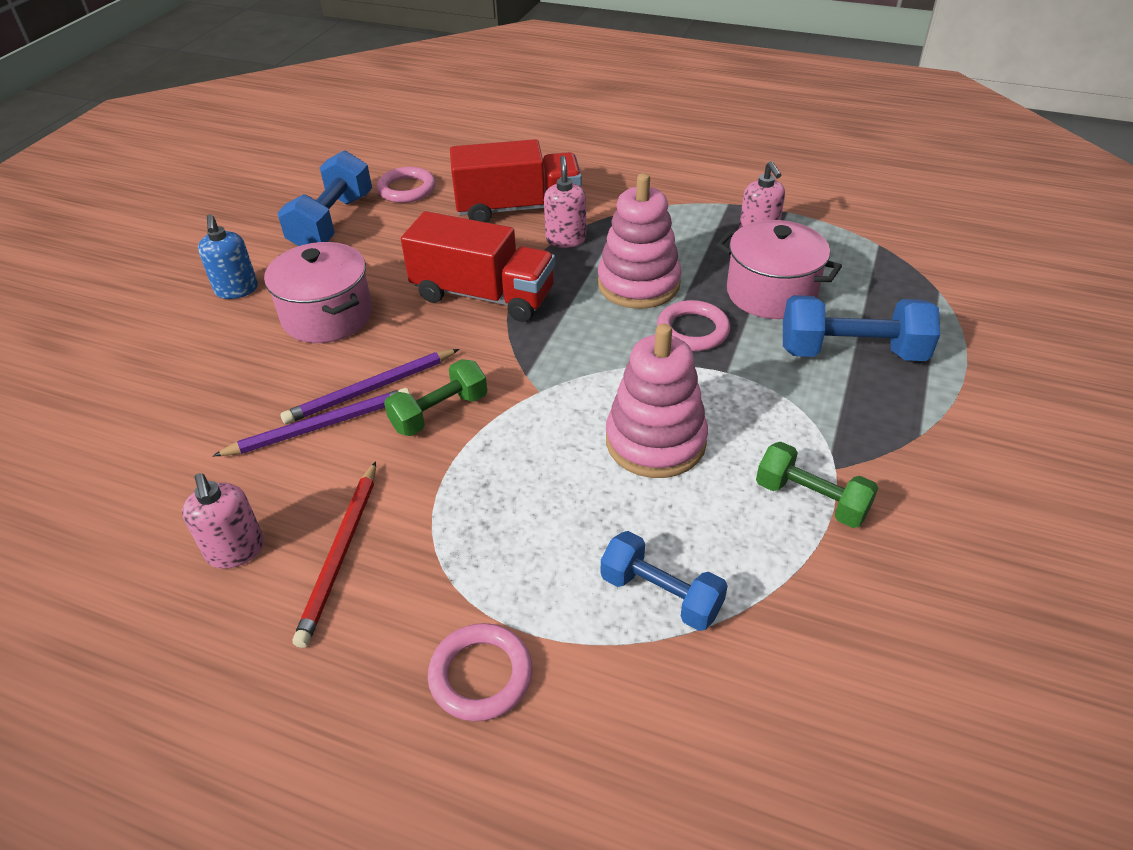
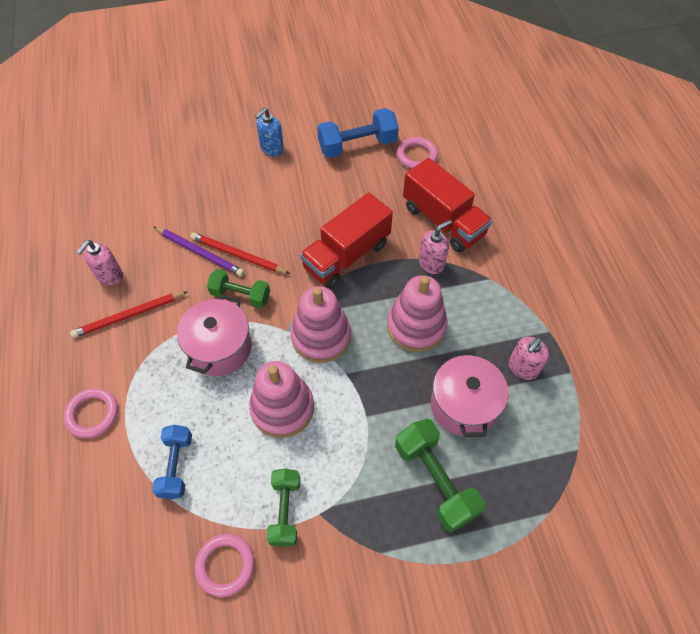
camera: 55 degrees right, 15 degrees up
pink pot [264,242,372,343] -> pink pot moved to [177,295,252,376]
purple pencil [281,349,459,424] -> red pencil [191,232,290,274]
red truck [401,211,555,322] -> red truck turned 60 degrees clockwise [300,193,393,289]
pink ring [657,300,730,351] -> pink ring moved to [195,534,254,597]
blue dumbbell [783,295,940,361] -> green dumbbell [395,419,486,532]
none -> pink stacking toy [290,286,351,363]

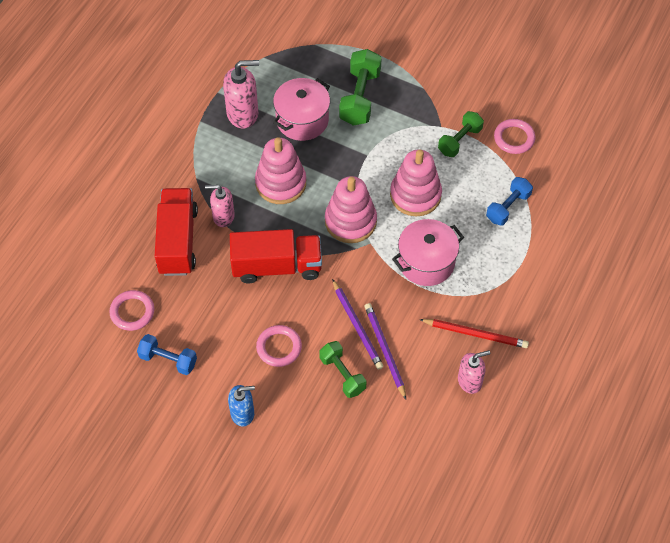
camera: 140 degrees left, 0 degrees up
pink ring [64,388,118,438] -> pink ring moved to [256,325,302,367]
red pencil [191,232,290,274] -> purple pencil [332,279,384,370]
green dumbbell [207,269,270,308] -> green dumbbell moved to [319,341,366,398]
blue dumbbell [317,108,399,158] -> blue dumbbell [137,334,197,375], size x0.66
pink soap dispenser [509,337,549,380] -> pink soap dispenser [223,60,259,128], size x1.53

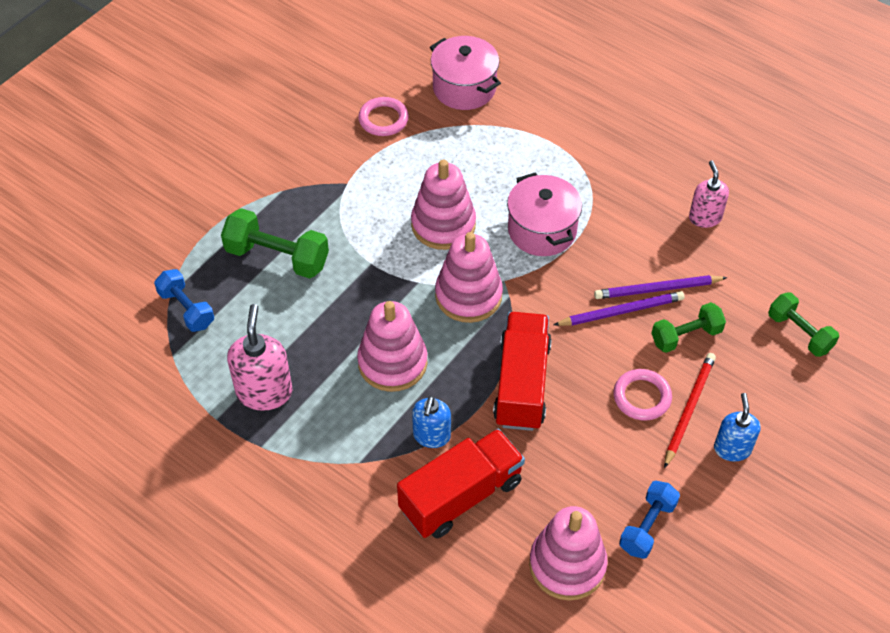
camera: 80 degrees left, 5 degrees down
pink ring [109,290,154,331] -> pink stacking toy [529,506,608,601]
red truck [155,188,198,276] -> red truck turned 135 degrees clockwise [397,429,525,538]
pink soap dispenser [205,185,235,227] -> blue soap dispenser [412,396,451,448]
pink pot [273,78,330,141] -> pink pot moved to [430,36,501,110]
red pencil [419,319,529,348] -> red pencil moved to [664,353,716,469]
green dumbbell [438,111,484,157] -> green dumbbell moved to [768,292,839,357]
blue dumbbell [486,177,533,226] -> blue dumbbell moved to [154,269,214,332]

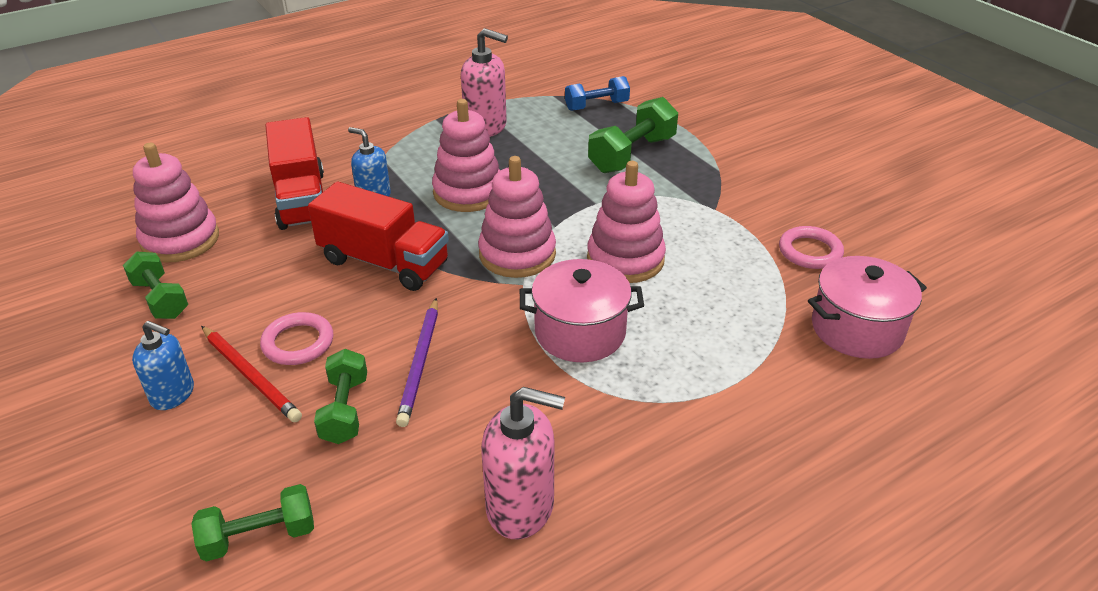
camera: 110 degrees right, 15 degrees down
purple pencil [594,275,727,299] -> none
blue dumbbell [619,481,680,559] -> green dumbbell [123,251,188,319]
pink soap dispenser [689,160,729,228] -> pink soap dispenser [481,387,565,540], size x1.53

